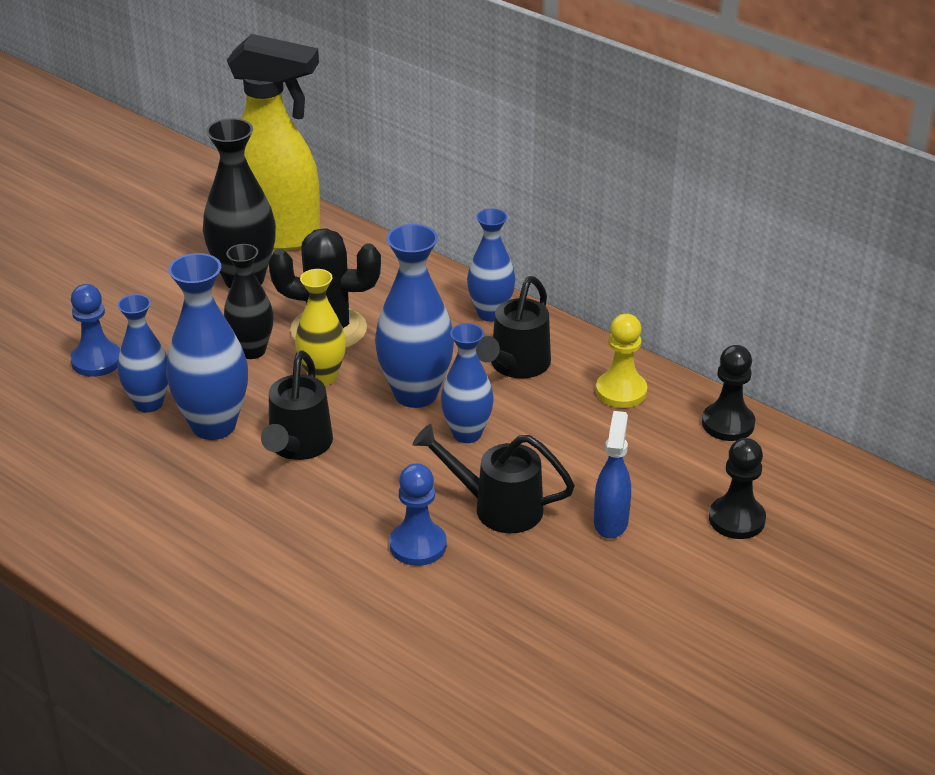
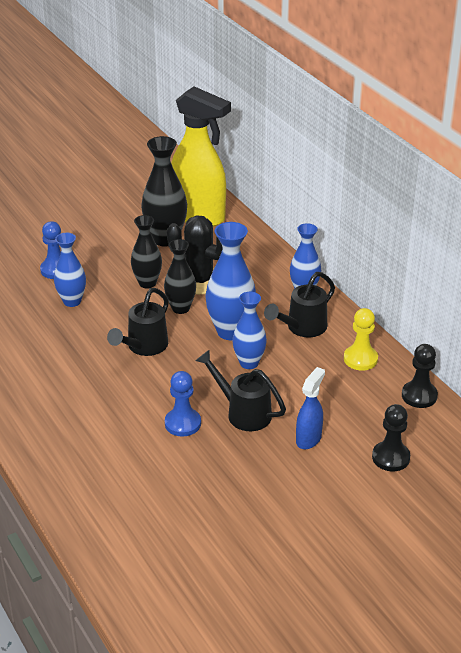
camera: 20 degrees right, 0 degrees up
blue vase [166,253,248,440] -> none
yellow vase [295,269,346,385] -> black vase [164,239,196,314]

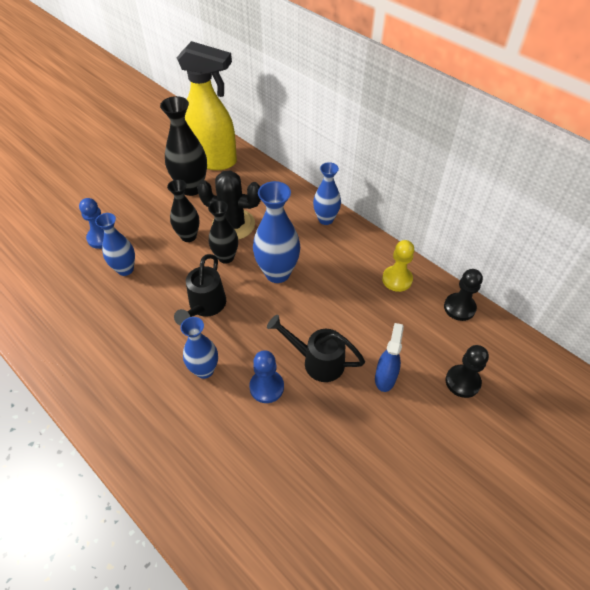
camera: 15 degrees left, 15 degrees up
blue vase [232,292,267,369] -> blue vase moved to [180,317,218,379]
black watering can [264,272,335,337] -> none

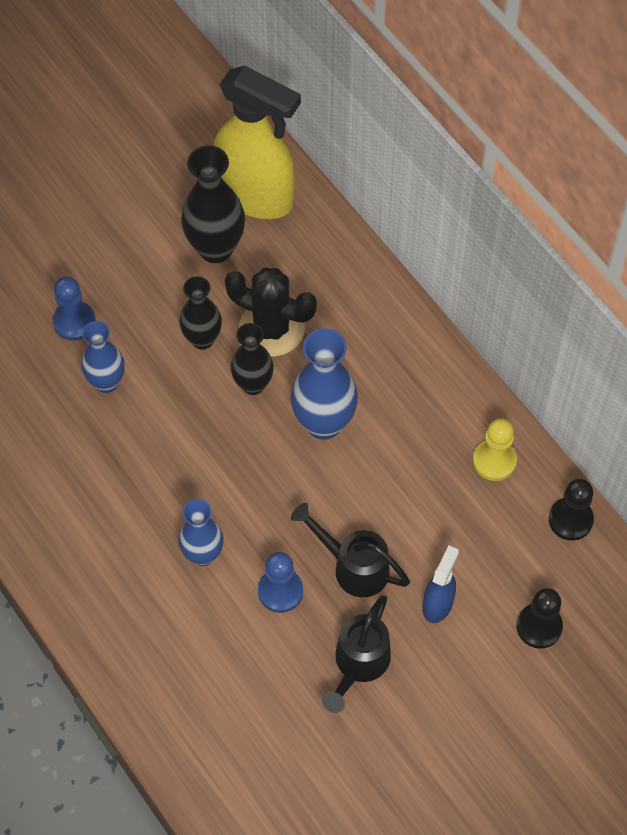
camera: 10 degrees right, 10 degrees up
black watering can [174,254,226,326] -> black watering can moved to [322,595,391,713]
blue vase [313,162,341,225] -> none

